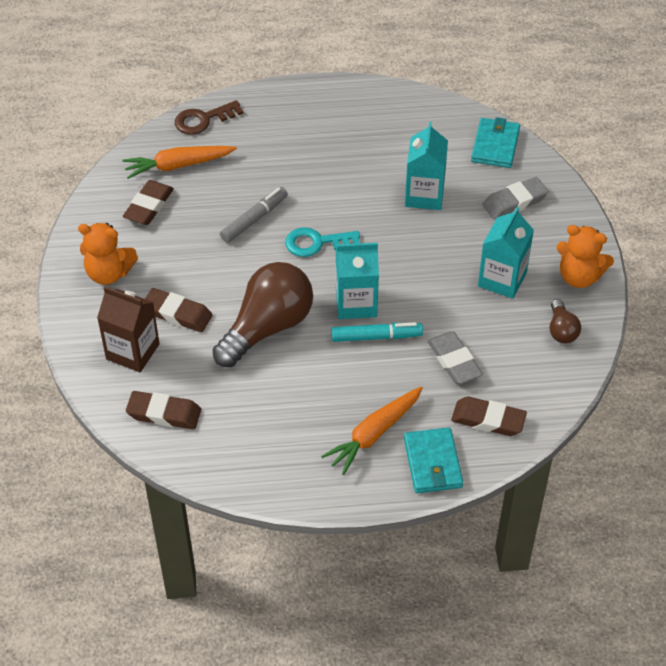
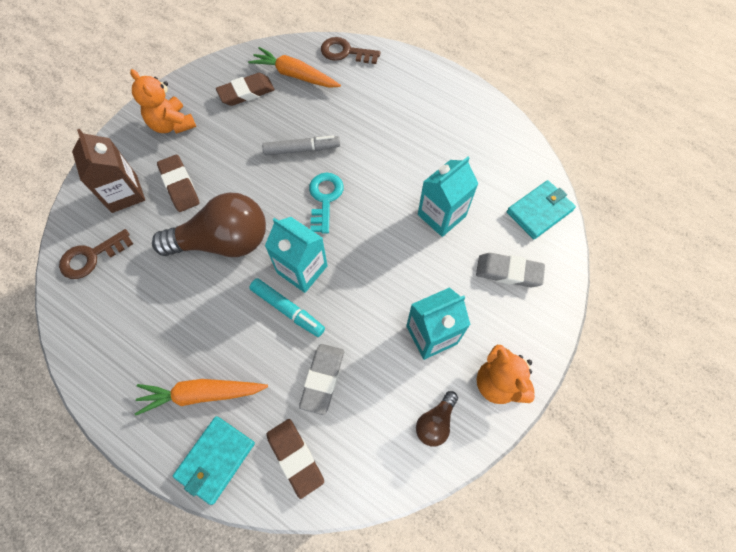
camera: 40 degrees right, 15 degrees up
brown eraser [126,391,201,429] -> brown key [59,229,133,279]
turquoise key [285,227,360,257] -> turquoise key turned 60 degrees clockwise [309,173,344,234]

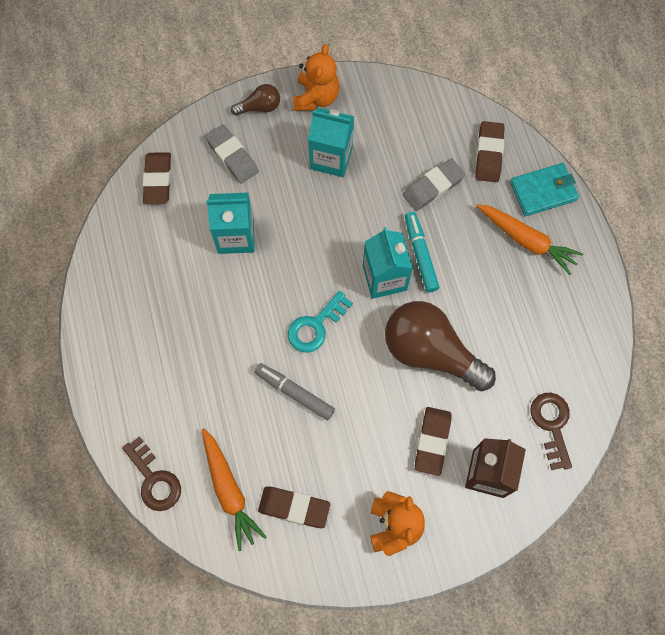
camera: 140 degrees left, 5 degrees up
brown key [59,229,133,279] -> brown key turned 105 degrees counterclockwise [530,393,572,470]
brown light bulb [416,391,458,446] -> brown light bulb moved to [231,84,280,116]
turquoise wallet [507,180,576,239] -> brown eraser [143,152,171,204]

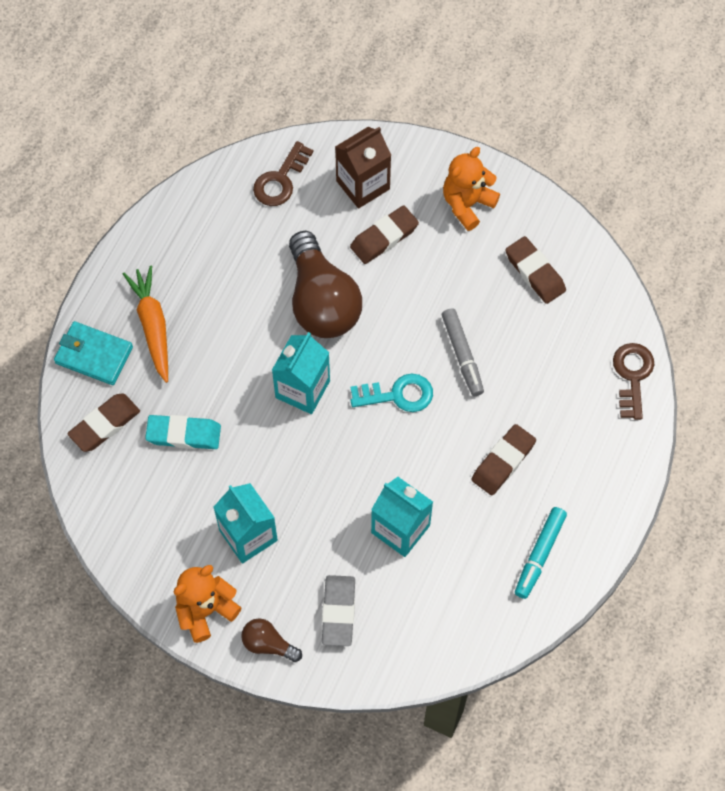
camera: 140 degrees left, 5 degrees down
brown eraser [143,152,171,204] -> brown eraser moved to [471,424,536,495]
orange carrot [202,428,267,551] -> none
grey eraser [403,158,465,211] -> turquoise eraser [145,415,221,449]
turquoise marker [405,212,439,292] -> turquoise marker moved to [515,507,567,599]

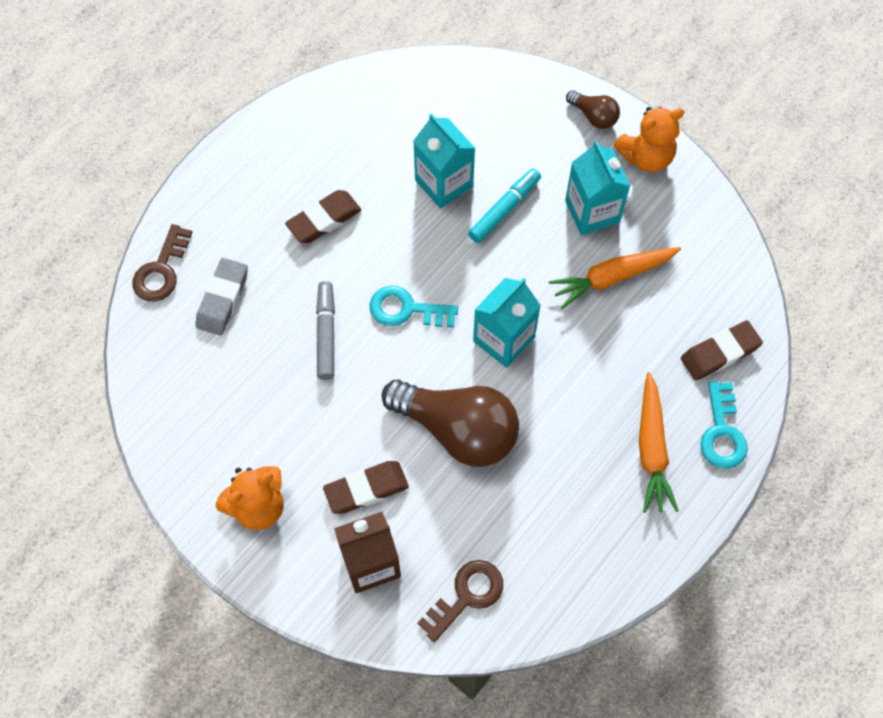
camera: 165 degrees left, 0 degrees up
turquoise wallet [54,321,133,385] -> turquoise key [701,381,748,469]
turquoise eraser [145,415,221,449] -> none
brown light bulb [289,231,362,338] -> brown light bulb turned 120 degrees clockwise [382,379,519,467]
grey eraser [322,575,355,646] -> grey eraser moved to [195,258,248,335]
brown eraser [505,236,566,304] -> none
turquoise marker [515,507,567,599] -> turquoise marker moved to [468,168,541,243]
none -> orange carrot [549,247,681,309]

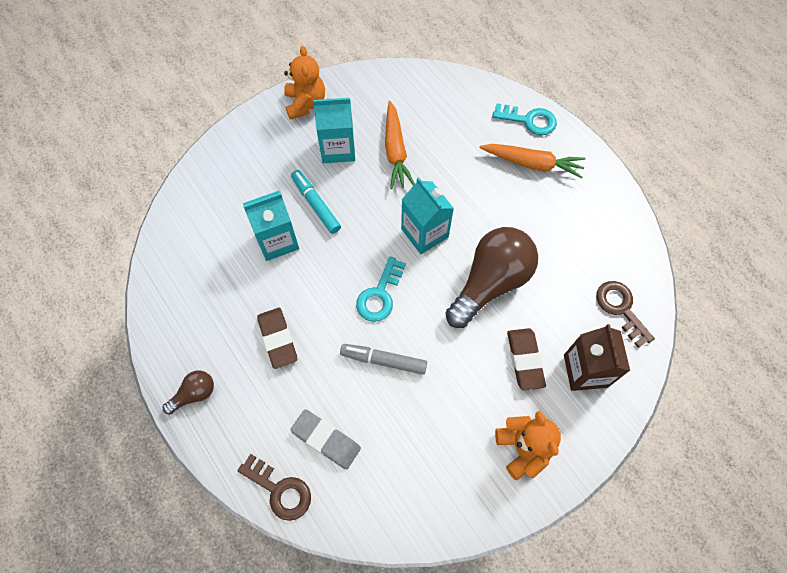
camera: 75 degrees left, 0 degrees up
brown light bulb [566,90,620,129] -> brown light bulb moved to [163,370,214,415]
brown eraser [681,320,763,380] -> none

